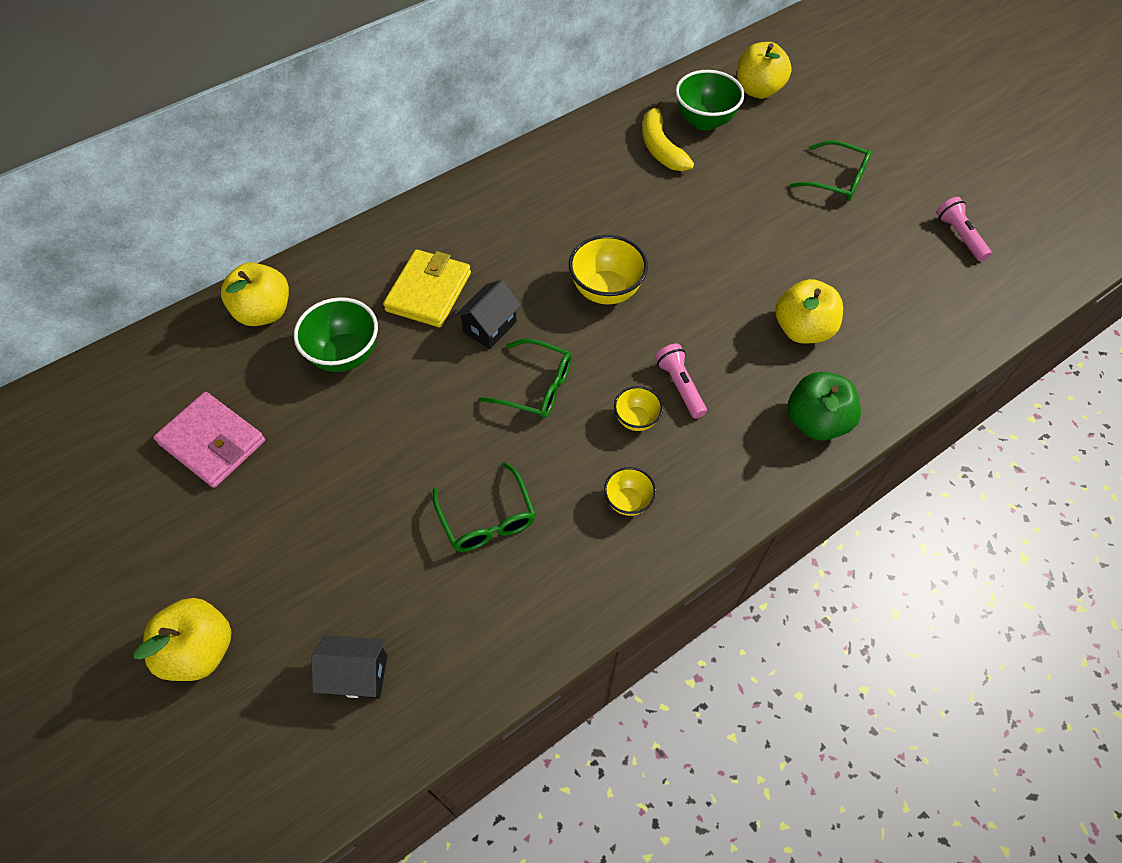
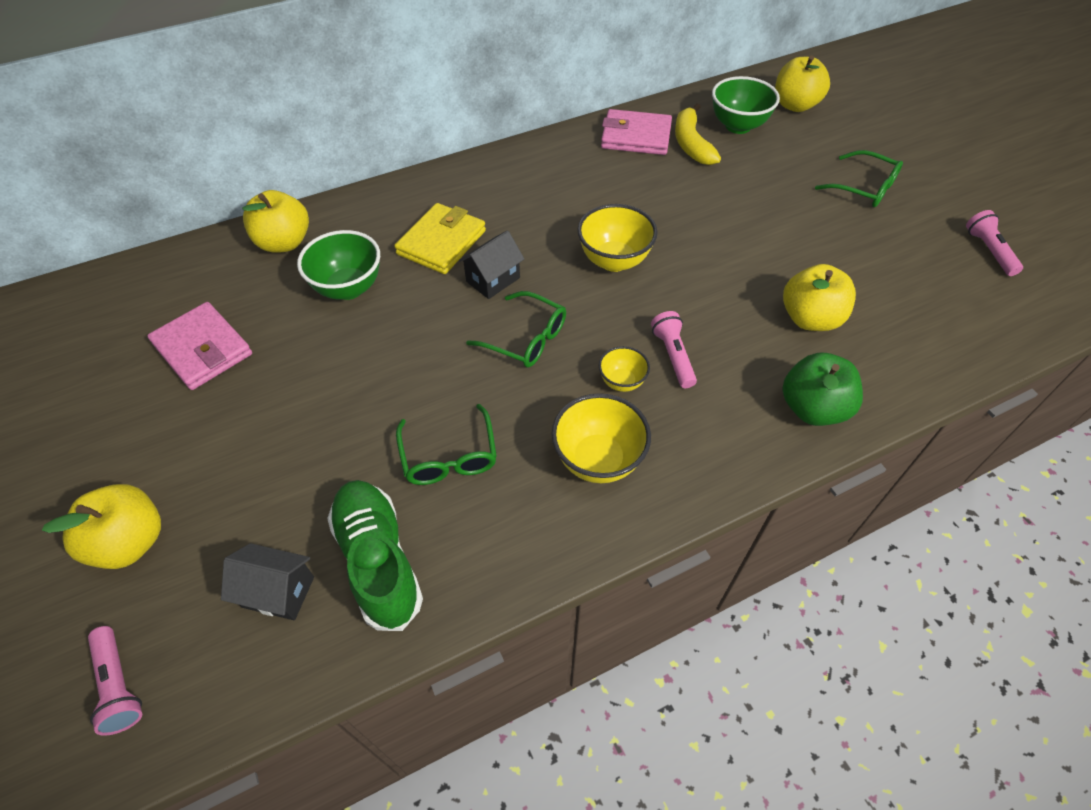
camera: 10 degrees right, 5 degrees down
yellow bowl [604,467,656,516] -> yellow bowl [551,393,651,483], size x1.75
none -> pink flashlight [88,626,142,736]
none -> green shoe [327,480,423,631]
none -> pink wallet [601,109,672,155]

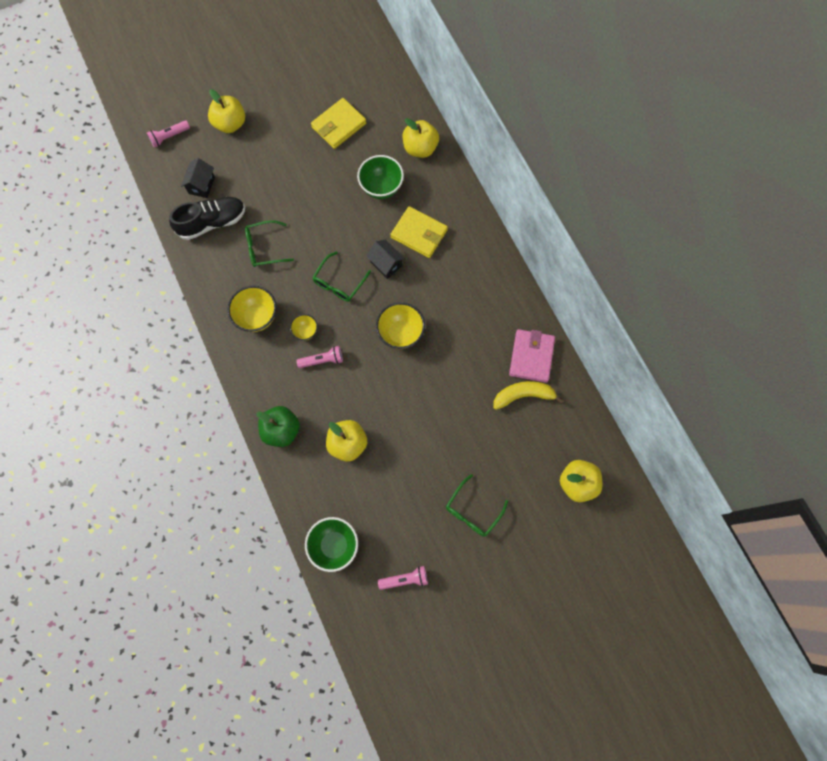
camera: 90 degrees right, 20 degrees up
pink wallet [147,302,252,390] -> yellow wallet [311,98,366,149]
green shoe [327,480,423,631] -> black shoe [169,197,245,240]
green bowl [712,76,780,134] -> green bowl moved to [305,517,358,572]

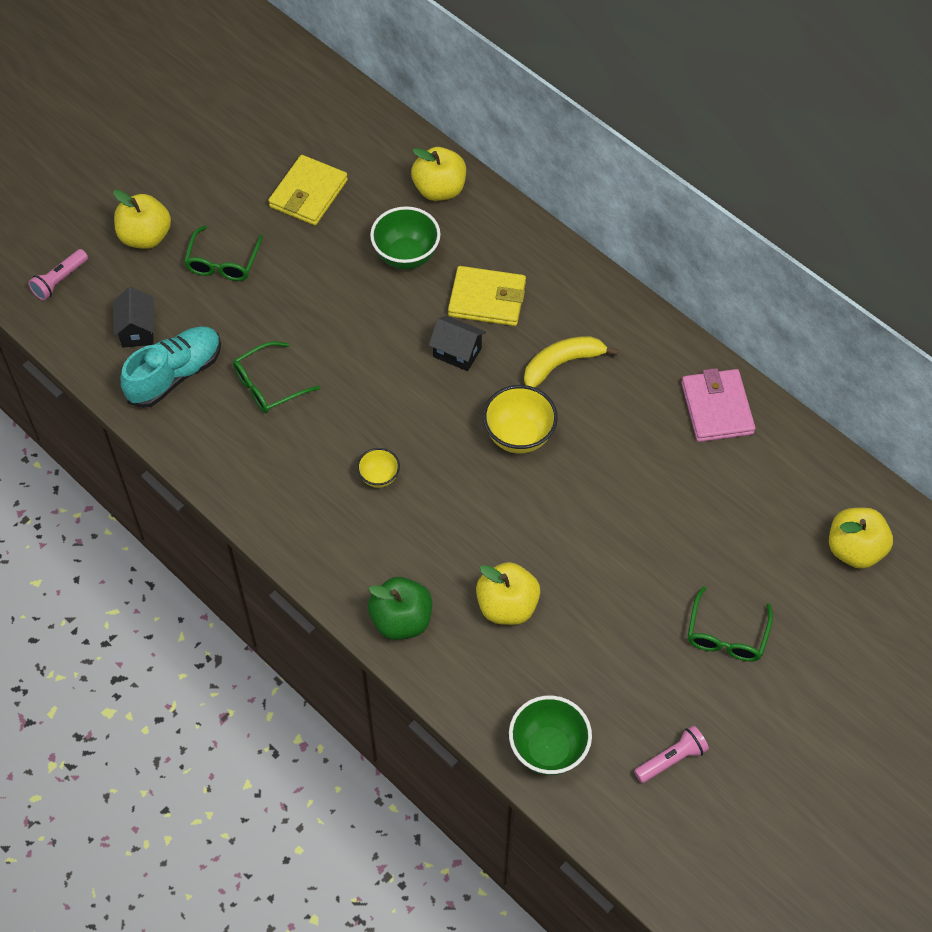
camera: 20 degrees left, 15 degrees down
black shoe [169,197,245,240] -> turquoise shoe [121,326,221,408]
yellow bowl [227,286,277,332] -> none
pink flashlight [296,346,343,368] -> none
green glasses [312,251,371,302] -> green glasses moved to [184,225,263,281]
yellow banana [493,381,564,410] -> yellow banana moved to [524,336,619,388]

